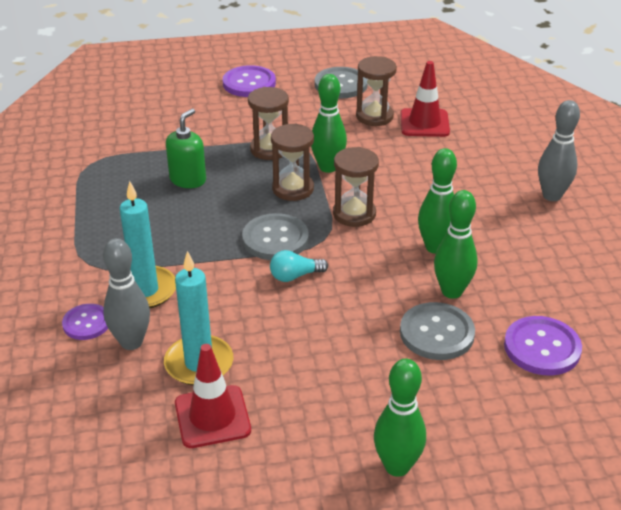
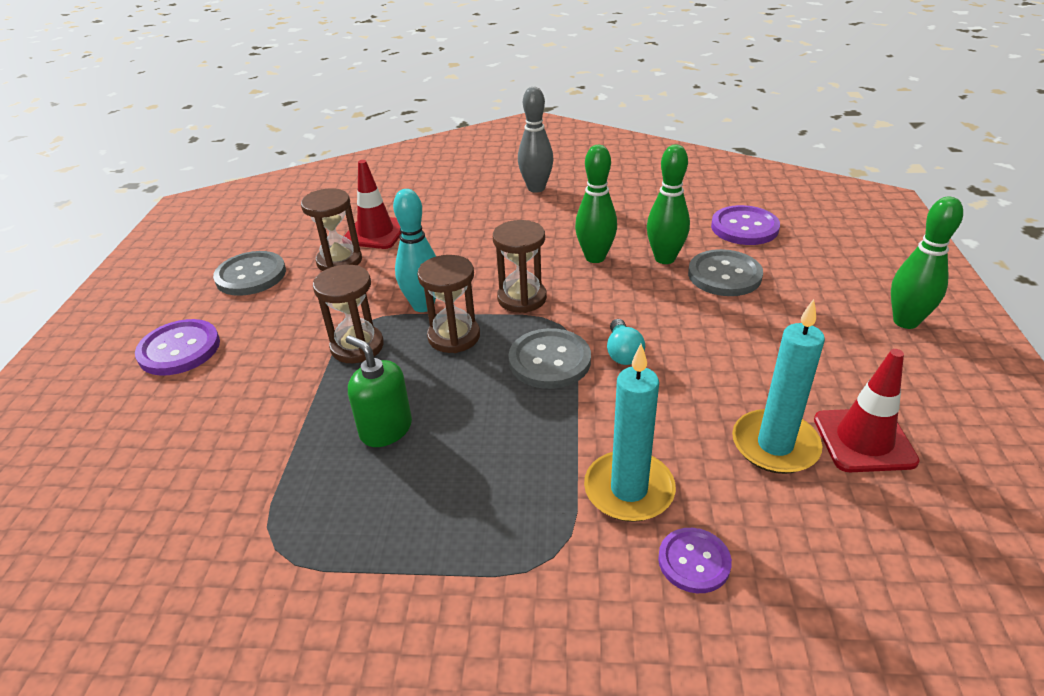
camera: 75 degrees left, 0 degrees up
grey bowling pin [103,238,150,350] -> none
green bowling pin [311,74,347,173] -> turquoise bowling pin [393,189,436,312]

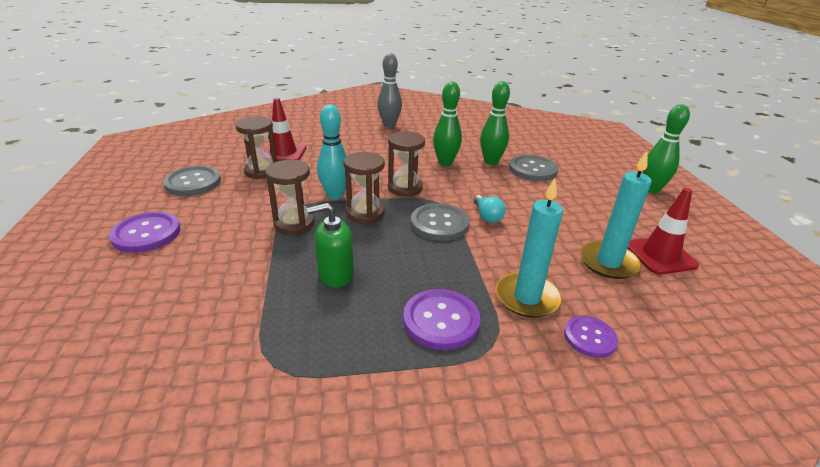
camera: 15 degrees left, 5 degrees down
green soap dispenser [346,335,412,447] -> green soap dispenser turned 45 degrees counterclockwise [307,203,354,288]
purple button [711,205,780,245] -> purple button moved to [403,289,480,350]

